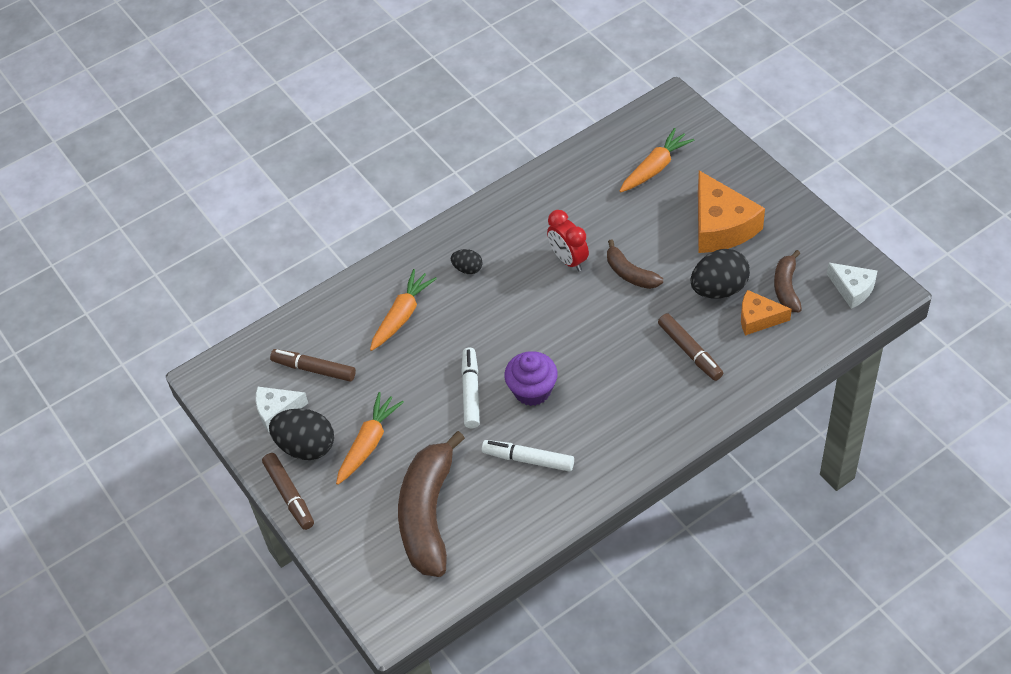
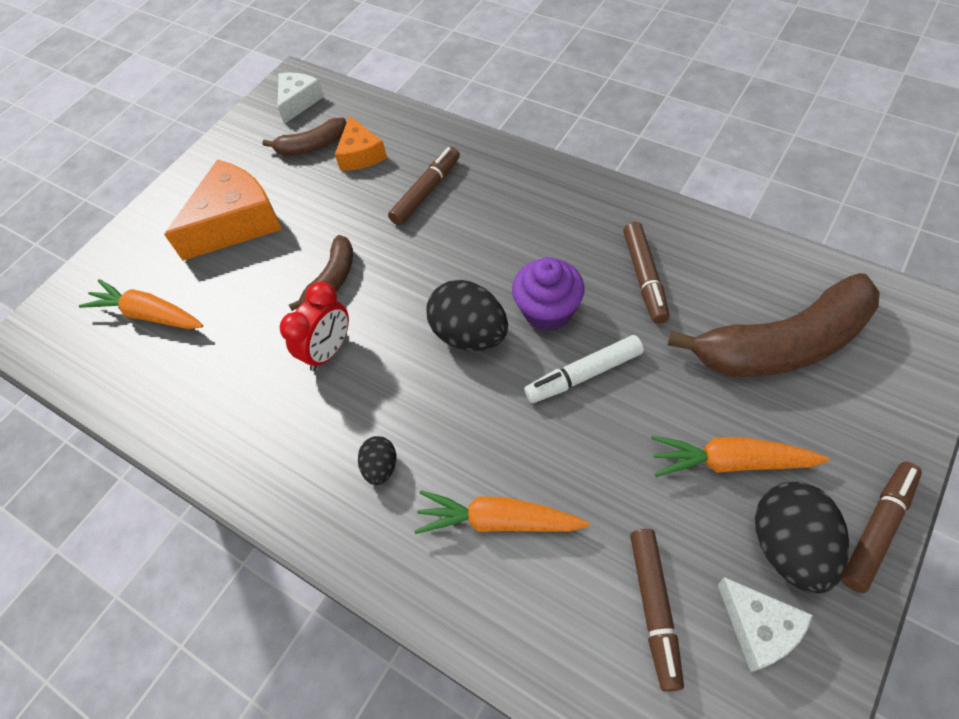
camera: 110 degrees left, 5 degrees up
white marker [482,440,574,472] -> brown marker [623,222,670,324]
black egg [691,249,750,299] -> black egg moved to [426,280,508,351]

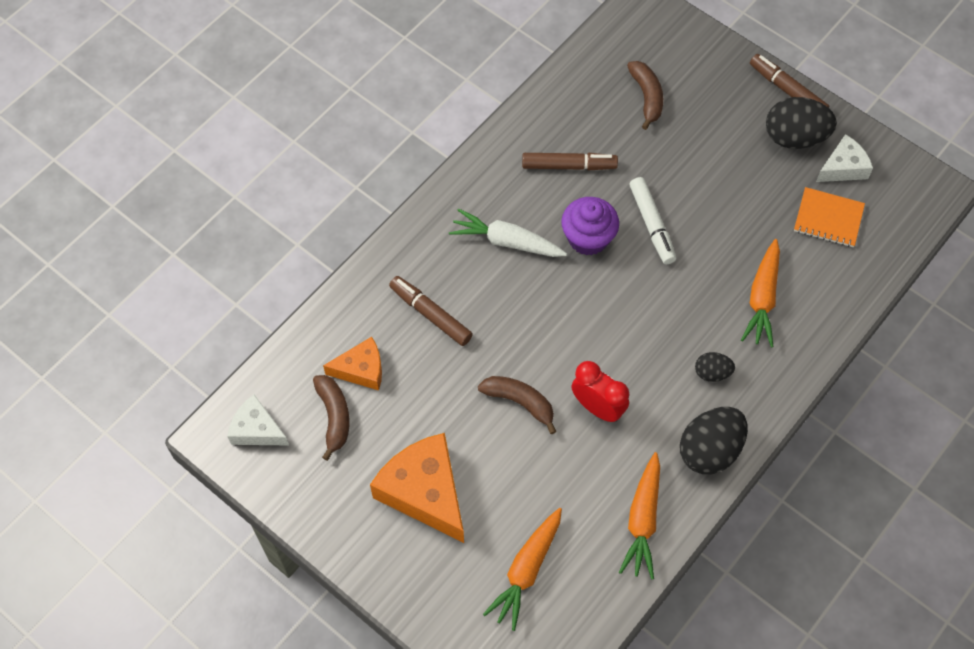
camera: 90 degrees left, 5 degrees up
black egg [426,280,508,351] -> black egg moved to [680,407,748,475]
brown marker [630,529,684,692] -> orange notebook [794,187,865,247]
orange carrot [651,436,829,477] -> orange carrot moved to [619,452,660,579]
brown banana [668,273,880,377] -> brown banana [627,61,663,130], size x0.51
none -> white carrot [449,208,567,257]

